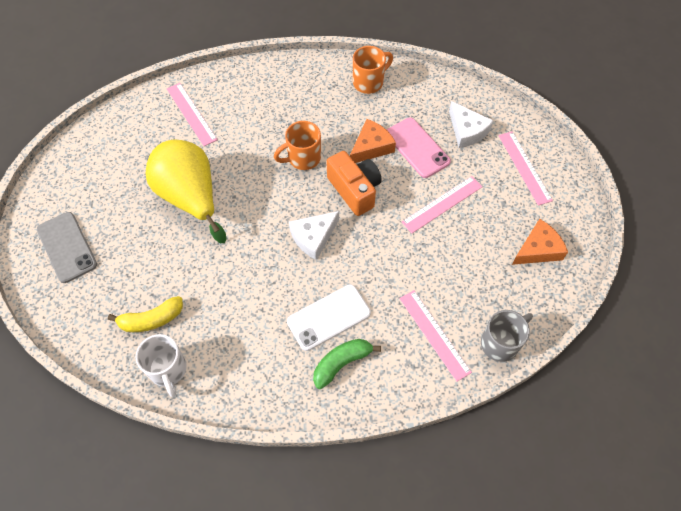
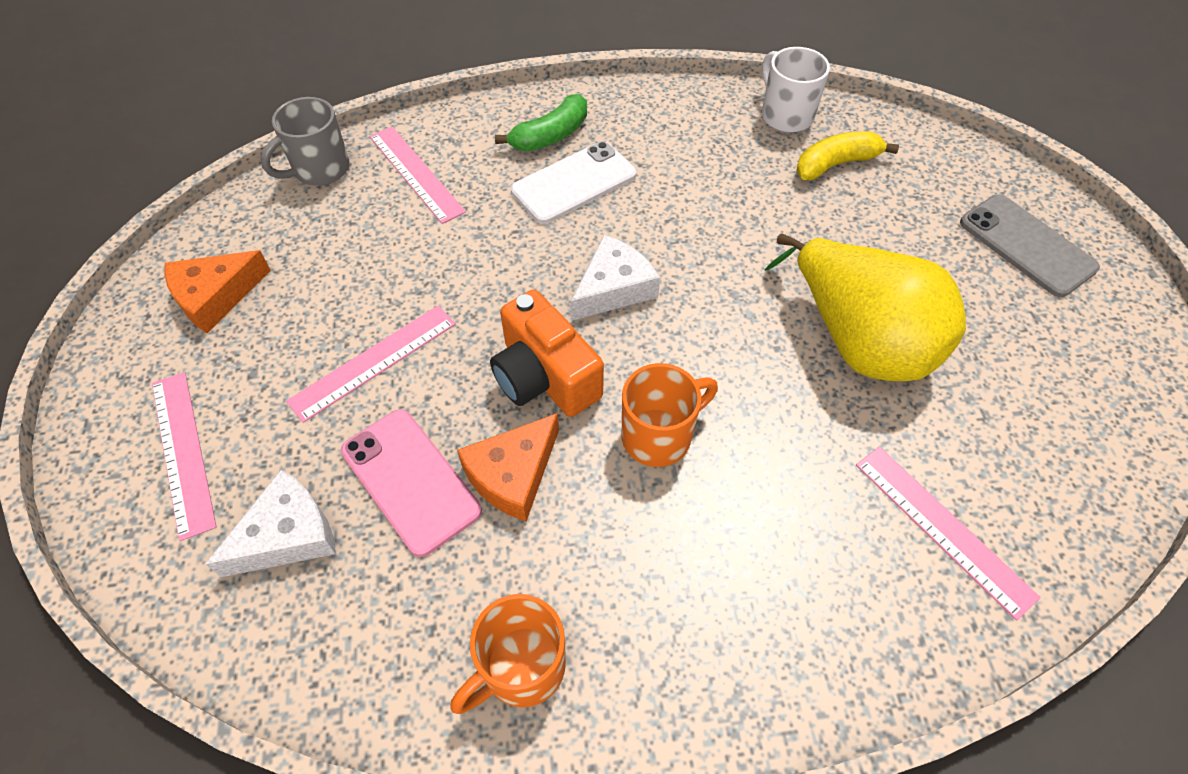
camera: 175 degrees right, 5 degrees down
white cheese [449,101,494,148] -> white cheese turned 90 degrees clockwise [205,470,336,577]

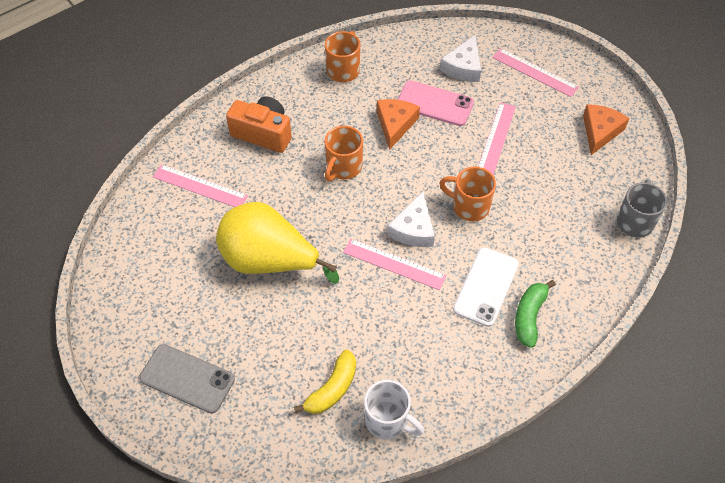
camera: 150 degrees right, 0 degrees up
pink ruler [369,127,466,224] -> pink ruler moved to [343,239,446,290]
orange camera [490,289,604,417] -> orange camera moved to [226,96,292,153]
none -> orange mug [440,167,496,221]

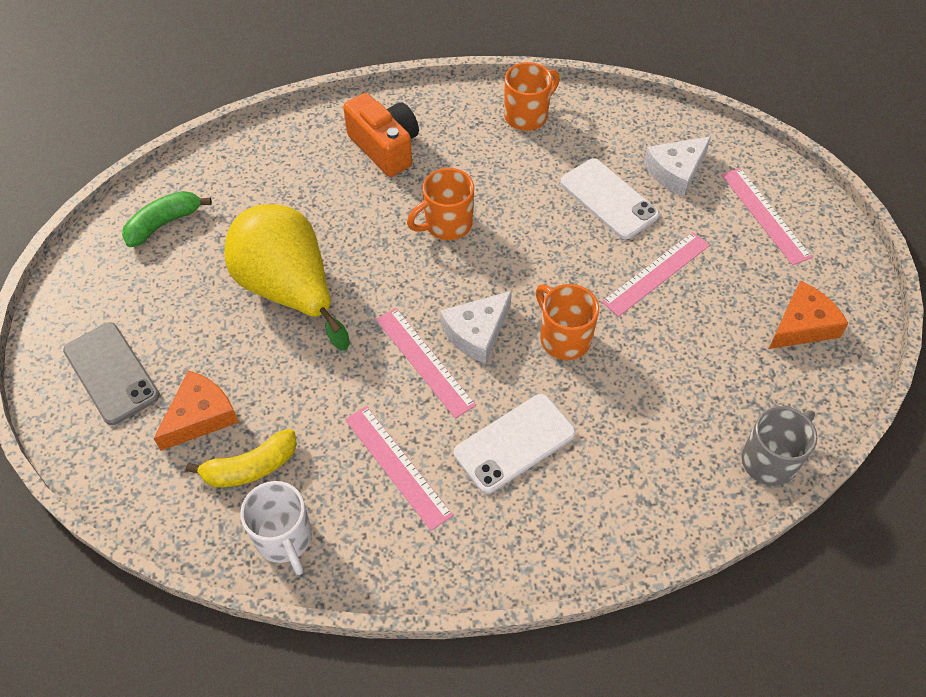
camera: 30 degrees right, 0 degrees up
pink ruler [153,164,248,207] -> pink ruler moved to [345,406,453,531]
orange cheese [377,99,420,150] -> orange cheese moved to [153,370,239,451]
pink phone [397,81,474,126] -> white phone [560,158,660,239]
green banana [515,280,556,348] -> green banana moved to [122,191,212,247]

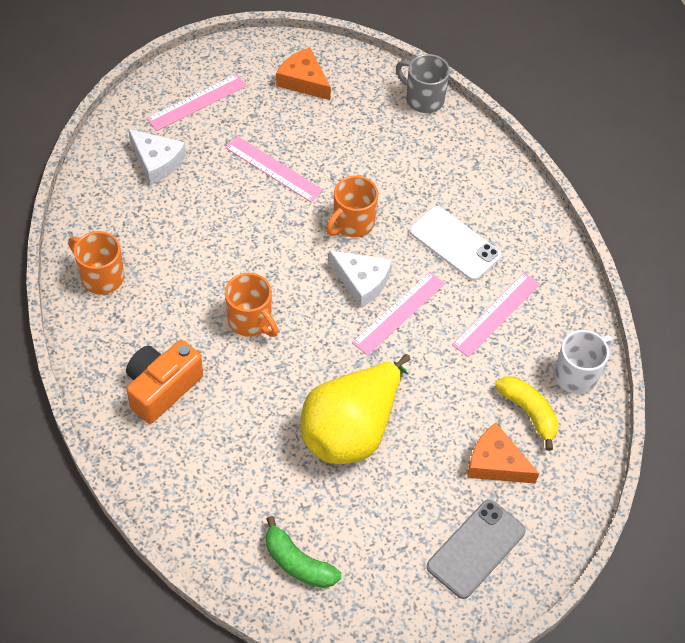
camera: 105 degrees left, 0 degrees up
white phone [560,158,660,239] -> none

